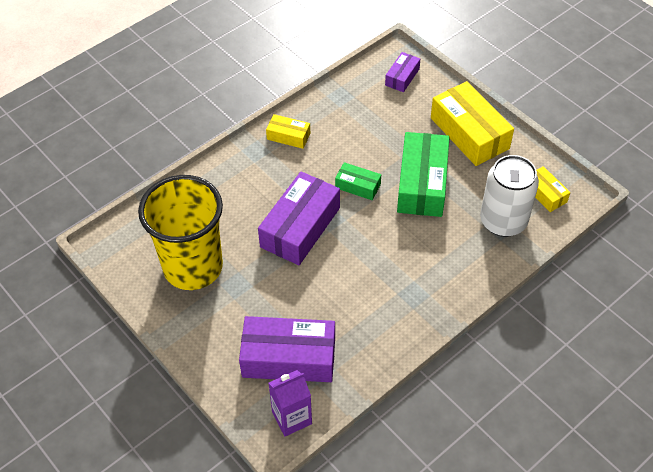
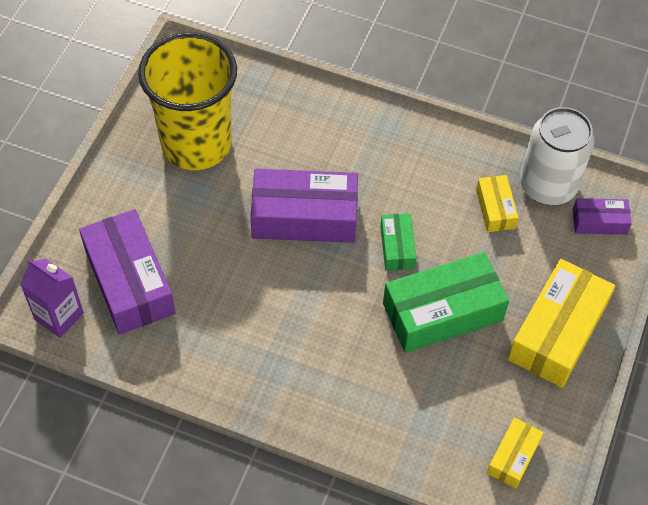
camera: 60 degrees right, 5 degrees up
yellow box [266,114,310,149] -> yellow box moved to [476,175,518,232]
white can [480,155,539,237] -> white can moved to [520,107,595,205]

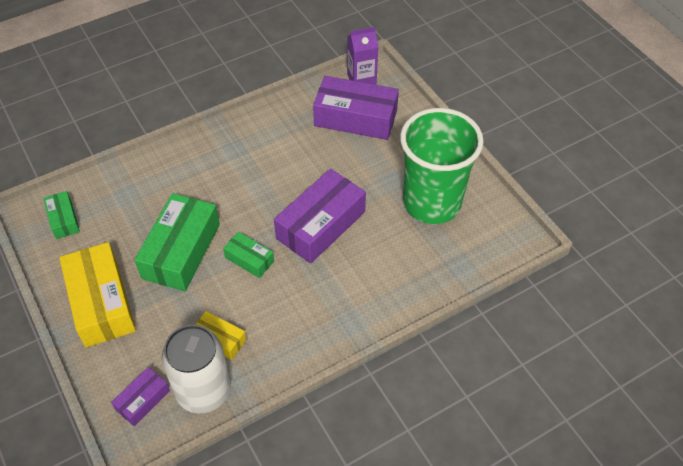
camera: 130 degrees right, 5 degrees down
yellow cup [138,32,237,170] -> green cup [400,108,484,224]
yellow box [487,418,544,488] -> green box [43,191,80,239]

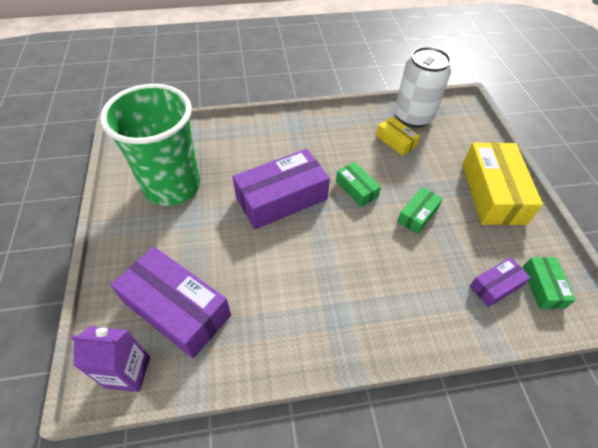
camera: 160 degrees left, 0 degrees up
purple box [111,367,170,426] -> purple box moved to [469,257,531,307]
green box [135,193,220,291] -> green box [397,187,443,234], size x0.51

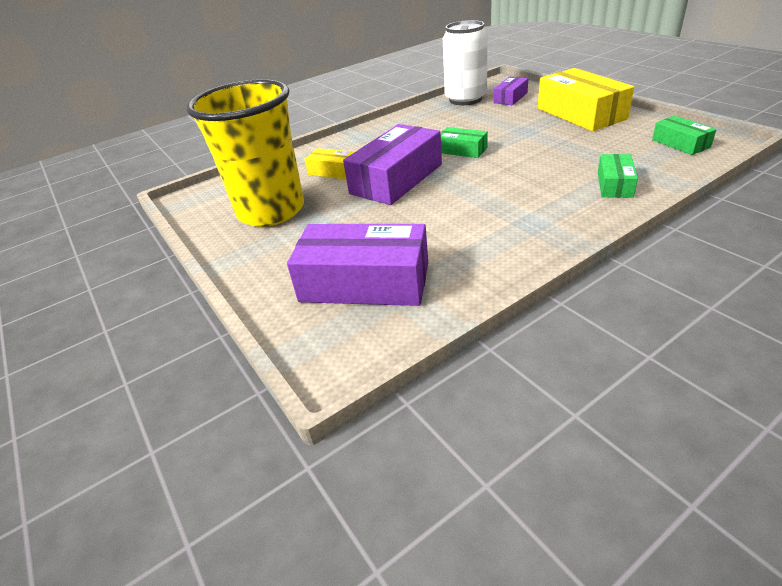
camera: 20 degrees left, 15 degrees down
purple carton [71,326,150,392] -> none
green cup [100,84,200,206] -> yellow cup [187,79,304,227]
yellow box [376,116,420,156] -> yellow box moved to [305,148,354,179]
green box [397,187,443,234] -> green box moved to [598,154,638,198]
purple box [469,257,531,307] -> purple box moved to [493,77,528,105]

